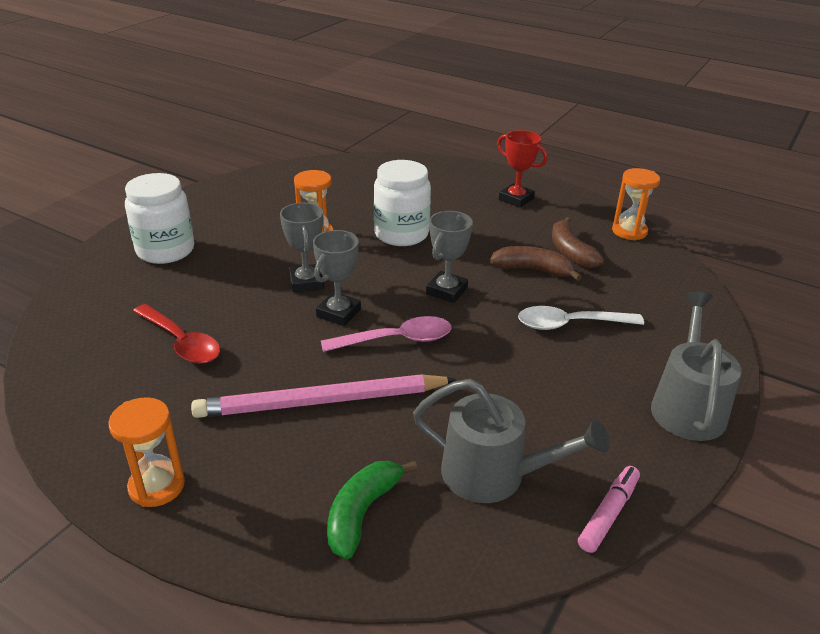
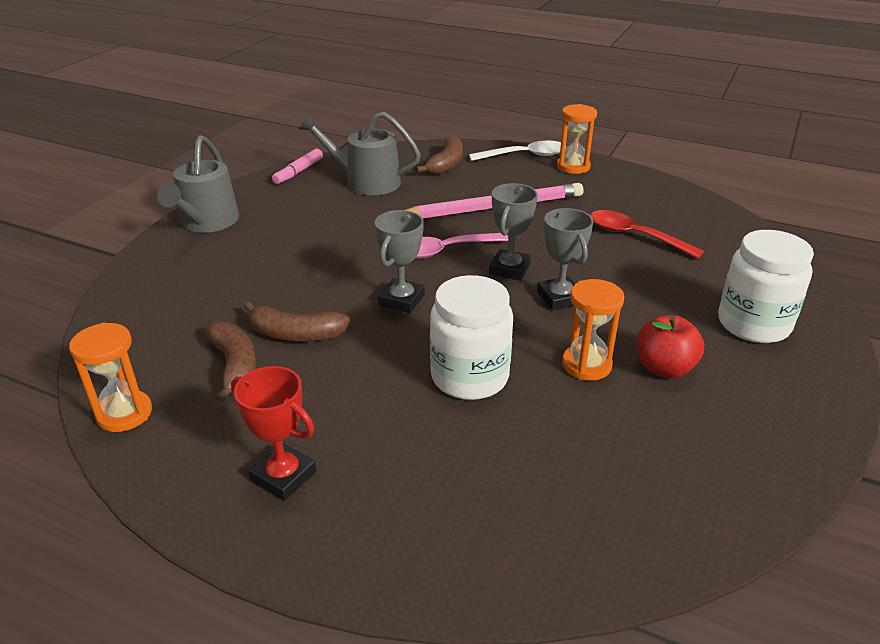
camera: 175 degrees right, 0 degrees up
green banana [327,461,418,559] -> brown banana [416,136,463,175]
white spoon [518,306,644,330] -> white spoon moved to [469,141,561,161]
none -> red apple [637,315,704,378]

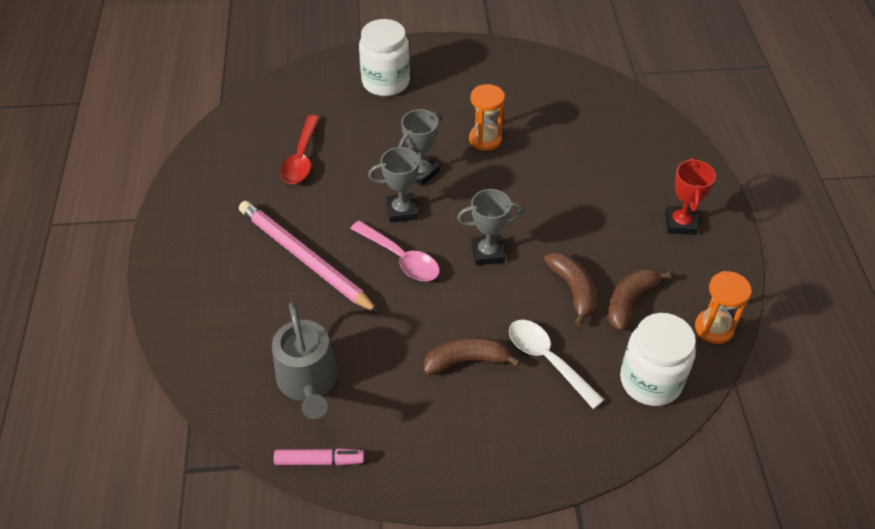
camera: 120 degrees left, 15 degrees up
grey watering can [157,135,239,233] -> none
brown banana [416,136,463,175] -> brown banana moved to [424,337,520,375]
white jar [430,275,513,400] -> white jar moved to [620,313,696,406]
white spoon [469,141,561,161] -> white spoon moved to [509,320,604,409]
orange hourglass [557,104,597,174] -> none
red apple [637,315,704,378] -> none

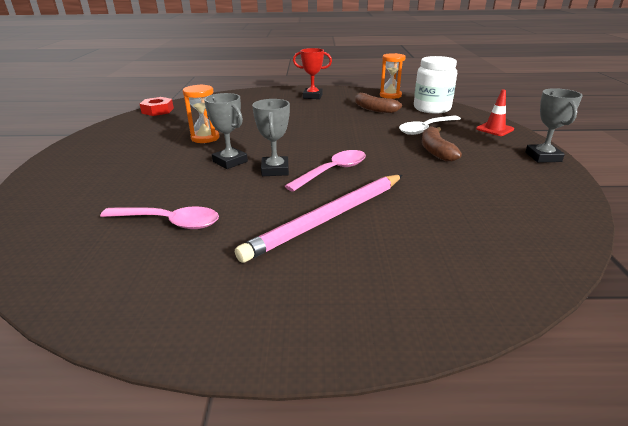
camera: 85 degrees left, 20 degrees down
grey watering can [272,302,338,419] -> none
pink marker [274,448,364,466] -> none
red spoon [280,115,320,184] -> pink spoon [100,206,219,229]
white jar [359,19,410,96] -> none
grey trophy [457,189,524,265] -> grey trophy moved to [525,88,583,163]
brown banana [544,252,596,326] -> none
none -> red nut [140,97,174,116]
none -> red traffic cone [476,90,514,136]

